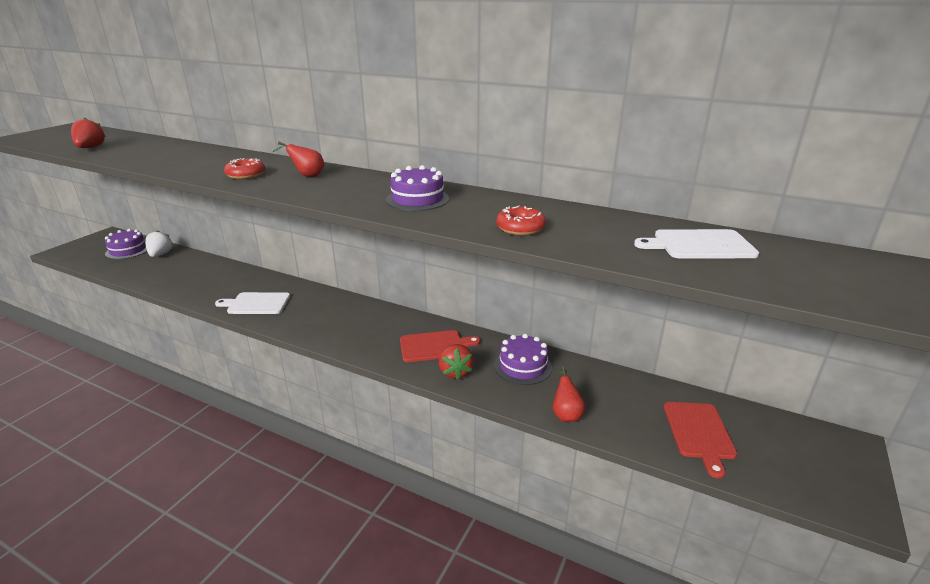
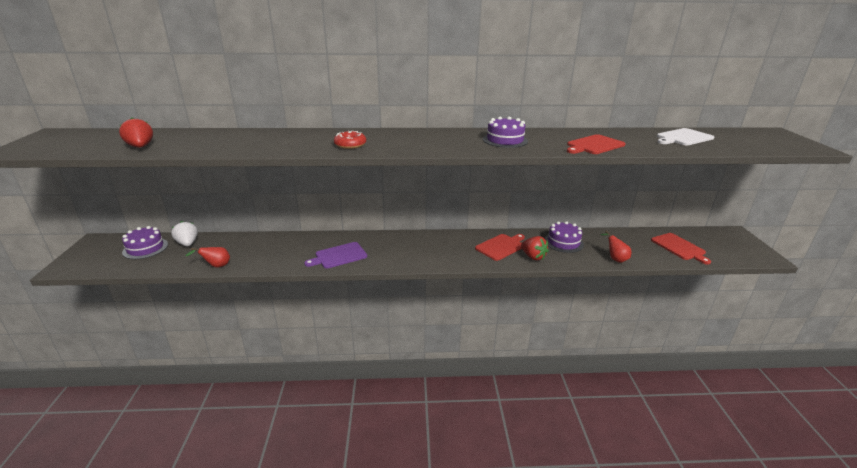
camera: 30 degrees left, 0 degrees up
white cutting board [215,292,290,314] -> purple cutting board [304,242,367,269]
red pear [272,142,324,177] -> red pear moved to [185,247,230,268]
red donut [496,205,546,236] -> red cutting board [567,134,626,154]

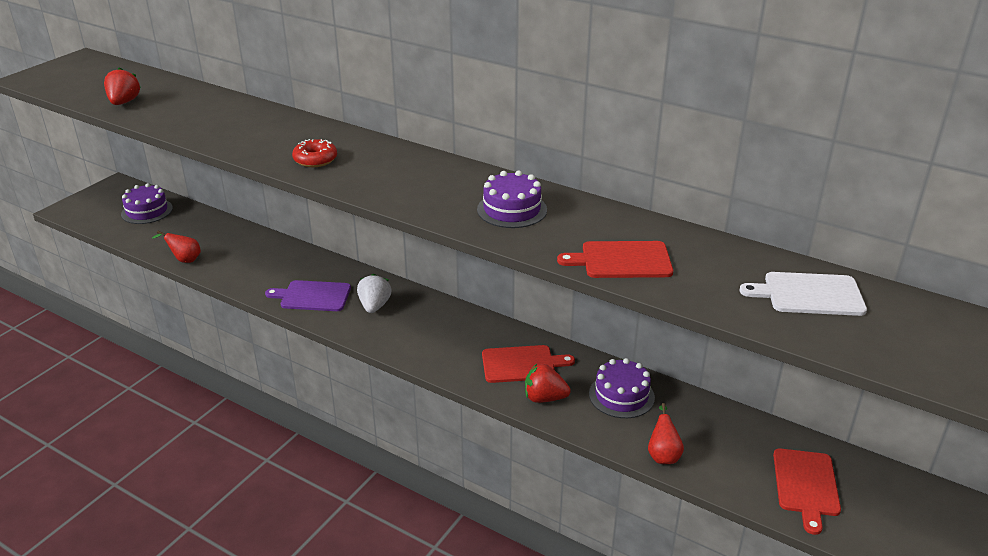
camera: 35 degrees right, 5 degrees up
white strawberry [171,221,198,246] -> white strawberry moved to [357,274,392,313]
red strawberry [521,236,549,260] -> red strawberry turned 105 degrees clockwise [525,364,571,403]

